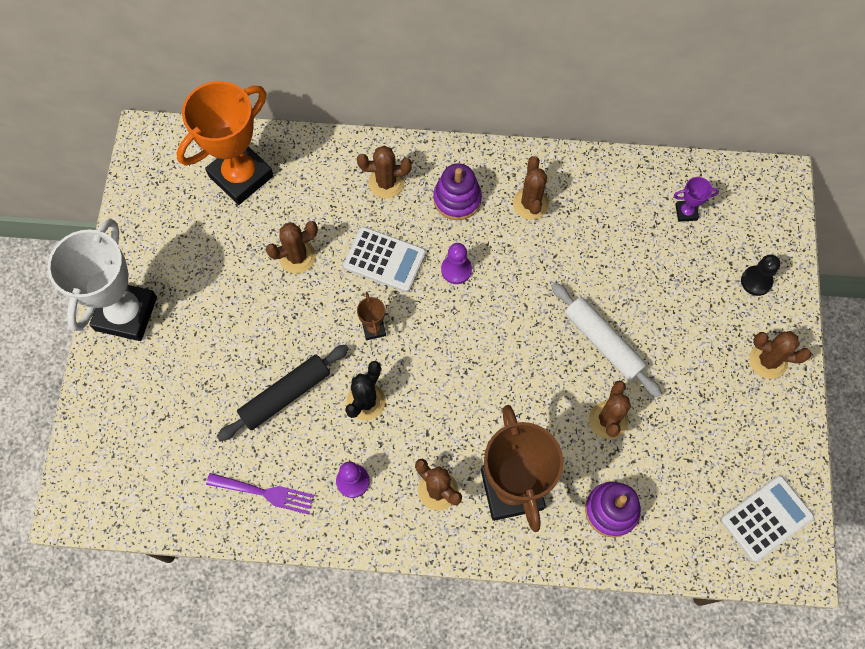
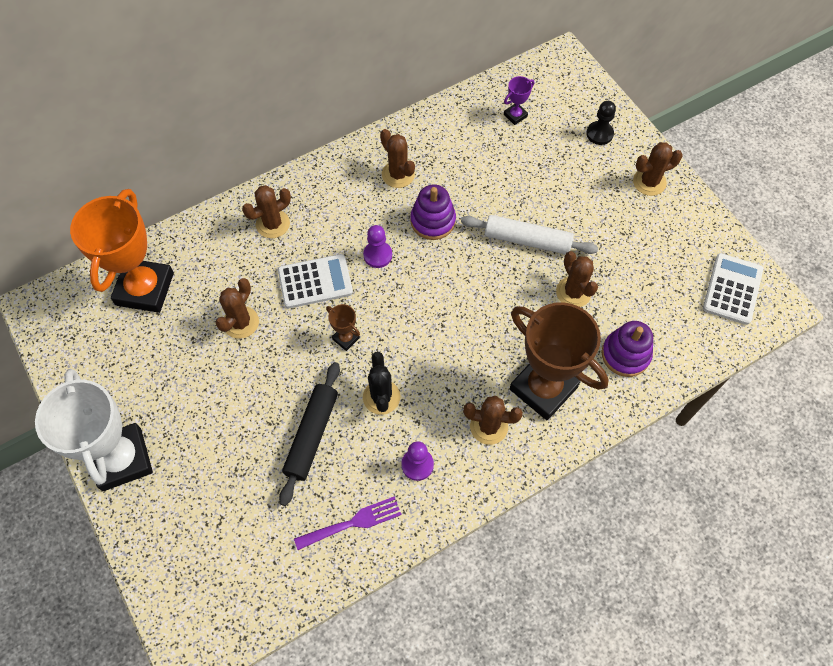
camera: 35 degrees left, 5 degrees down
purple stacking toy [433,163,482,220] -> purple stacking toy moved to [410,184,456,240]

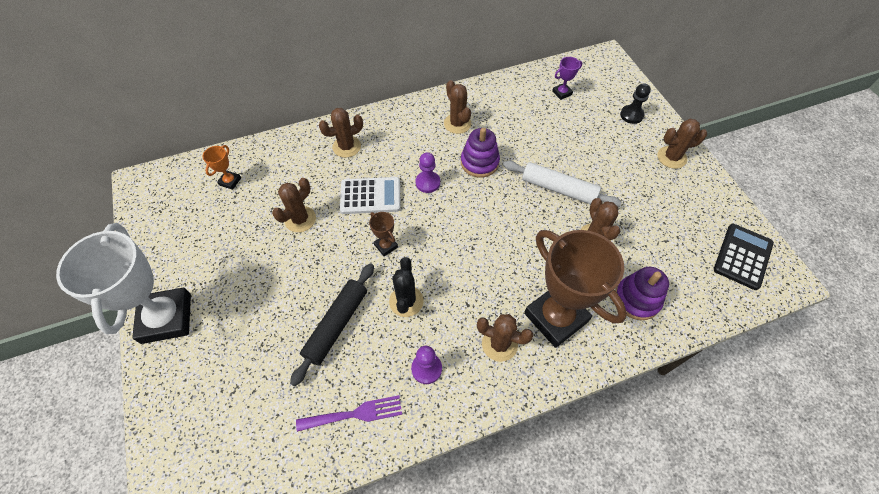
camera: 10 degrees right, 5 degrees down
orange trophy [70,189,174,313] -> orange trophy [203,145,241,190], size x0.41
white calculator [703,253,763,325] -> black calculator [714,224,774,290]

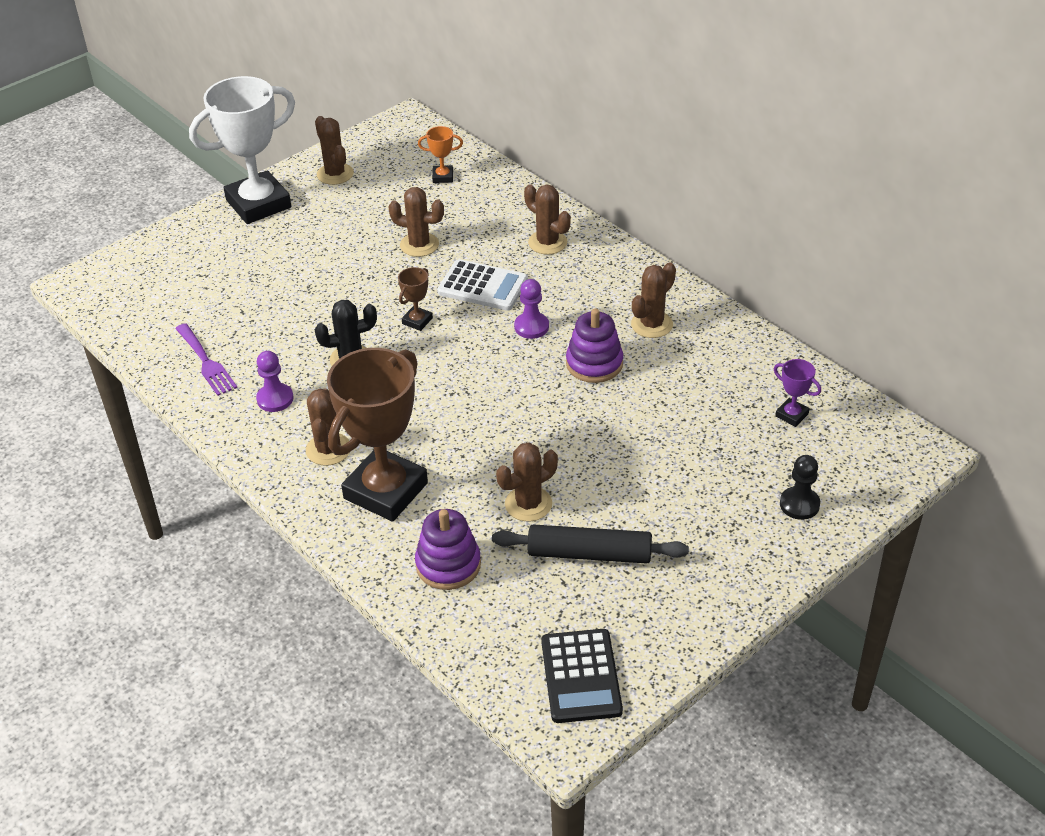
camera: 70 degrees right, 15 degrees down
black rolling pin [290,263,374,386] -> black rolling pin moved to [492,524,689,564]
white calculator [340,177,401,214] -> white calculator turned 45 degrees counterclockwise [437,259,528,311]
white rolling pin [503,161,622,207] -> none
brown cactus [657,119,707,169] -> brown cactus moved to [315,116,354,185]
black calculator [714,224,774,290] -> black calculator turned 75 degrees clockwise [541,629,623,723]

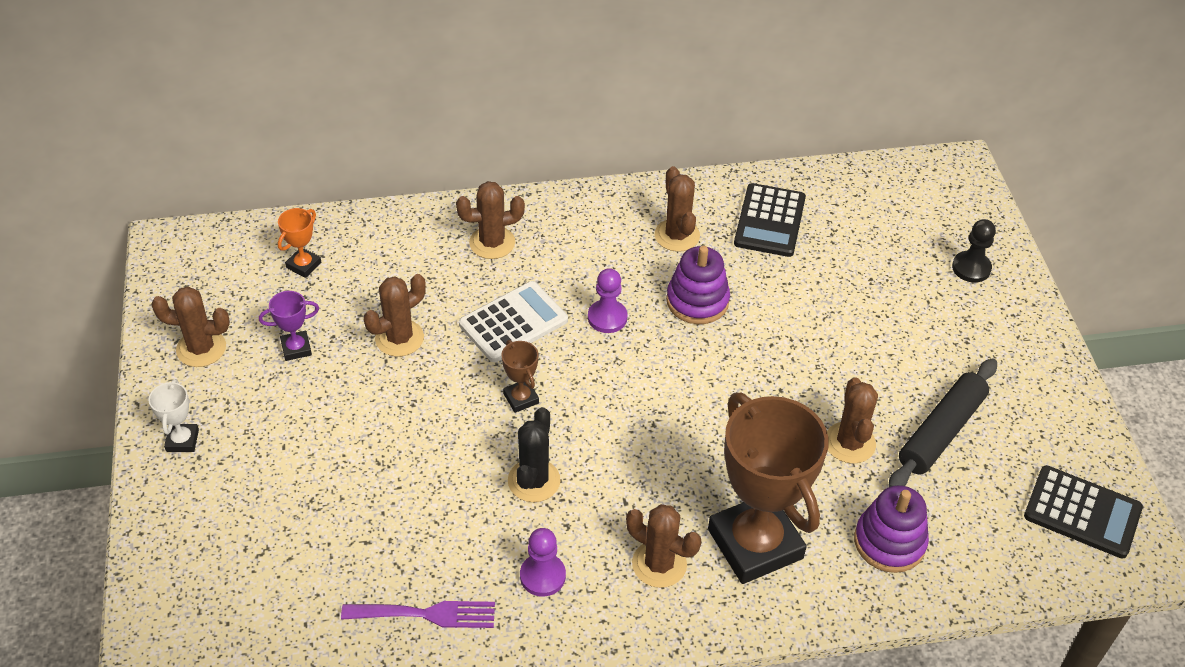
camera: 60 degrees left, 5 degrees up
white trophy [189,76,295,224] -> white trophy [148,379,199,452], size x0.41
purple trophy [774,359,821,427] -> purple trophy moved to [259,291,319,361]
none -> black calculator [734,183,806,257]

